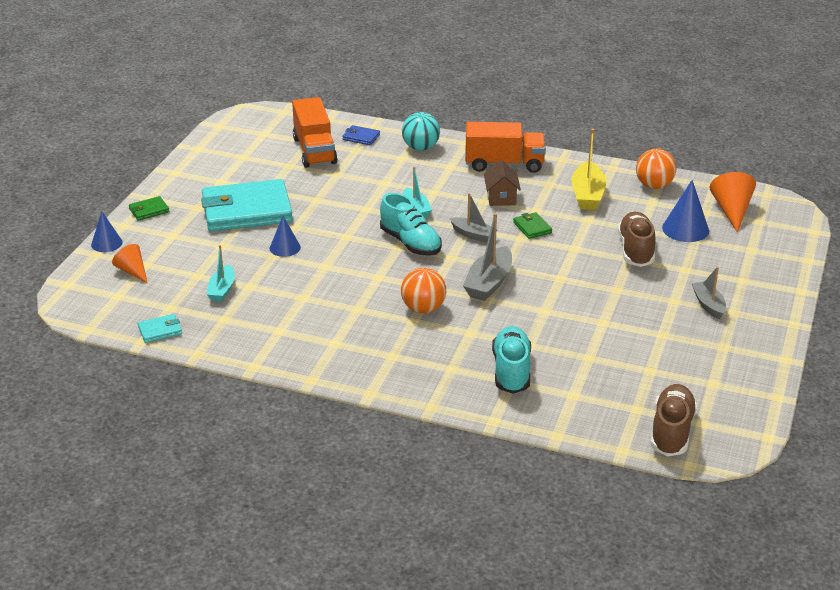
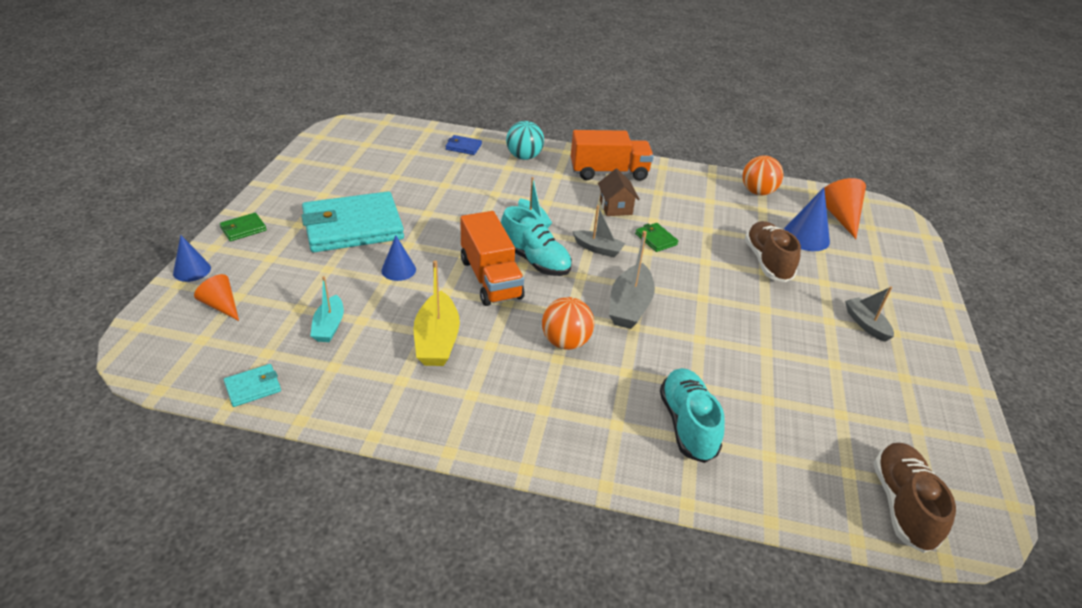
camera: 10 degrees left, 5 degrees up
orange truck [292,97,338,168] -> orange truck moved to [460,211,525,306]
yellow boat [572,129,606,210] -> yellow boat moved to [413,261,460,366]

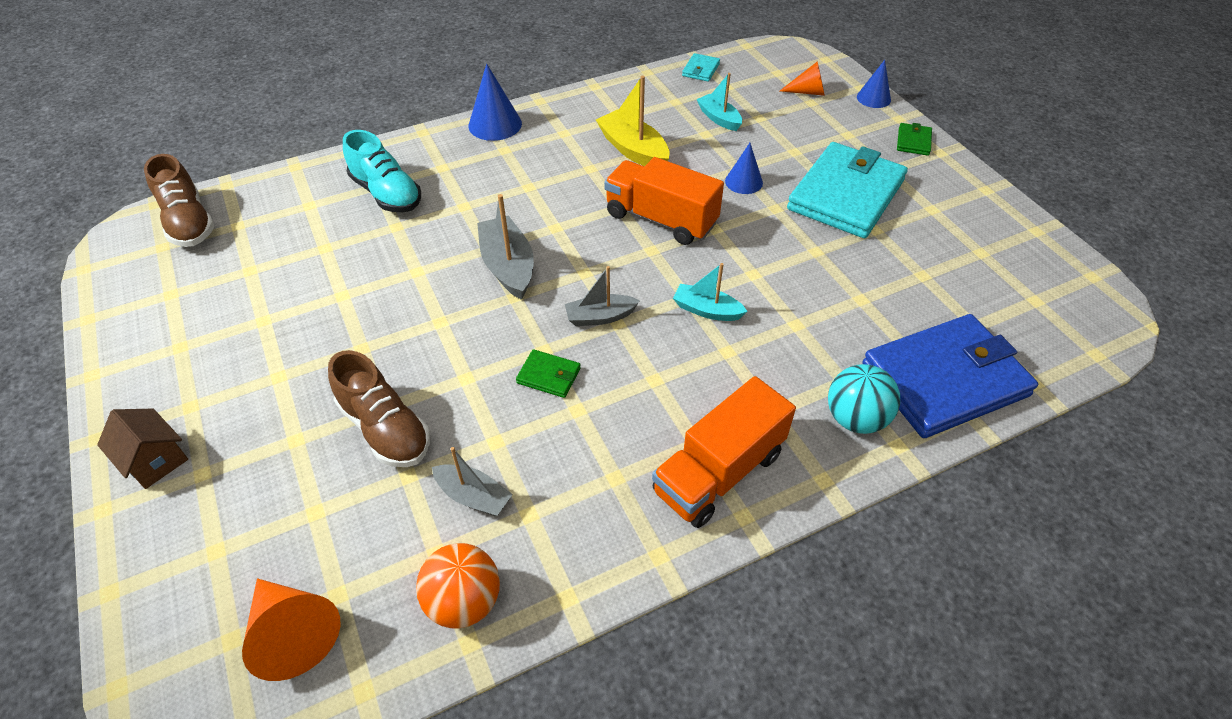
camera: 145 degrees right, 10 degrees up
blue wallet [445,135,482,155] -> blue wallet [862,314,1038,438], size x2.47
turquoise shoe [501,206,572,276] -> none
orange ball [542,297,594,350] -> none
brown house [598,169,639,216] -> brown house moved to [97,409,188,489]
blue cone [784,188,830,251] -> blue cone moved to [469,64,522,141]
grey boat [845,286,894,342] -> grey boat moved to [432,447,513,516]

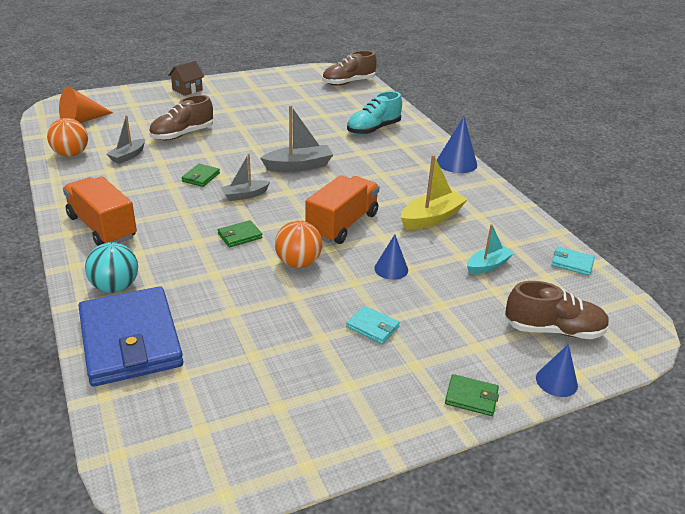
camera: 90 degrees right, 15 degrees down
grey boat [565,266,640,326] -> grey boat turned 105 degrees counterclockwise [220,154,270,201]
turquoise boat [673,263,748,321] -> green wallet [218,220,262,247]
orange cone [780,61,825,96] -> brown shoe [505,281,610,339]
turquoise wallet [787,142,908,238] -> turquoise wallet [346,306,400,344], size x0.41
none -> orange ball [275,221,322,268]

